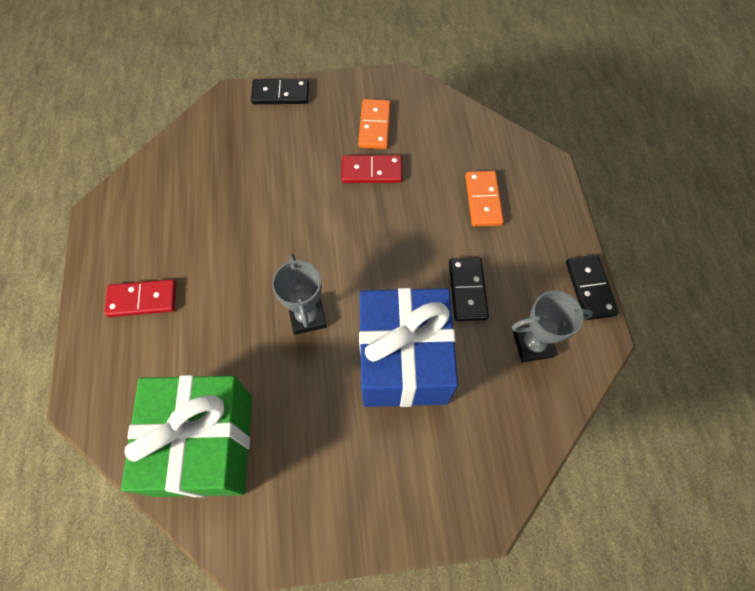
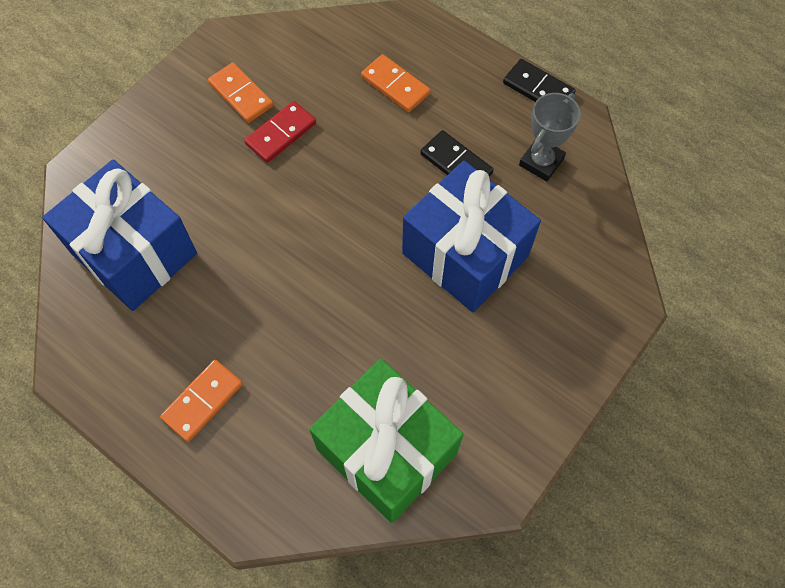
camera: 45 degrees left, 0 degrees up
red domino [104,279,176,317] -> orange domino [160,360,243,442]
black domino [251,79,309,104] -> none
grey trophy [272,254,327,335] -> none
none -> blue gift [42,159,197,311]

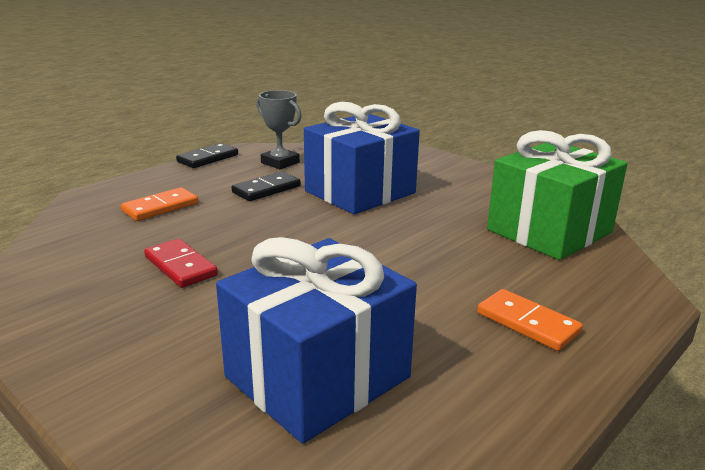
camera: 85 degrees left, 40 degrees down
orange domino [208,62,273,123] -> none

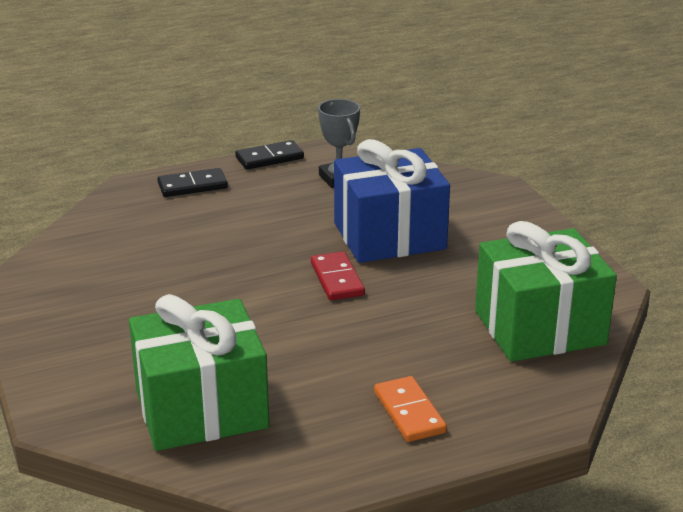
camera: 25 degrees right, 5 degrees up
orange domino [121,187,198,221] -> none
red domino [144,239,218,288] -> red domino moved to [311,251,365,301]
blue gift [216,237,417,444] -> green gift [129,294,269,451]
black domino [231,171,301,201] -> black domino moved to [158,168,228,197]

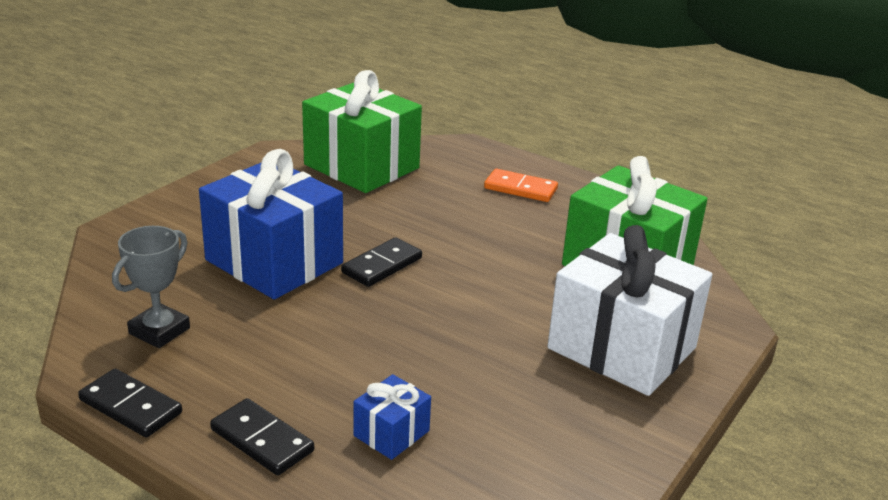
camera: 125 degrees left, 0 degrees up
red domino [311,251,365,301] -> black domino [341,237,422,287]
orange domino [374,376,447,442] -> orange domino turned 75 degrees clockwise [484,169,558,202]
none -> blue gift [354,374,431,460]
none -> white gift [547,225,712,396]

